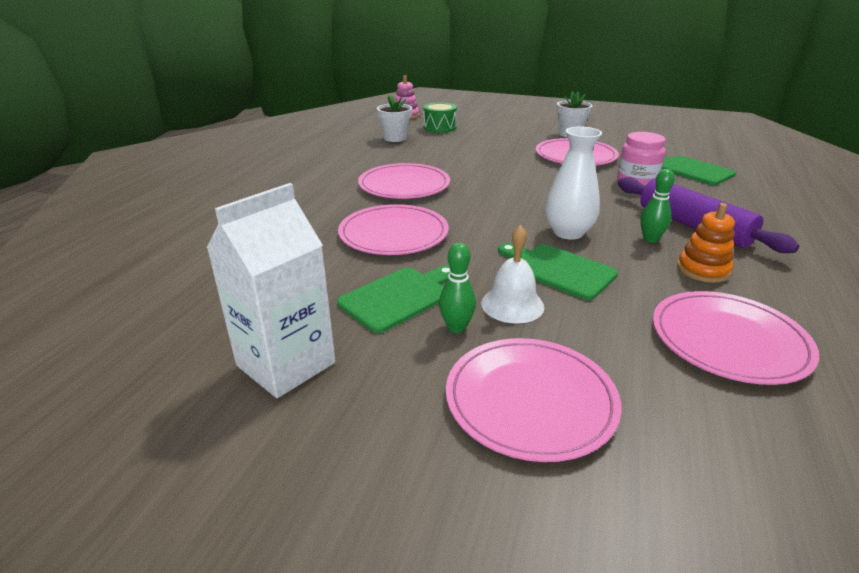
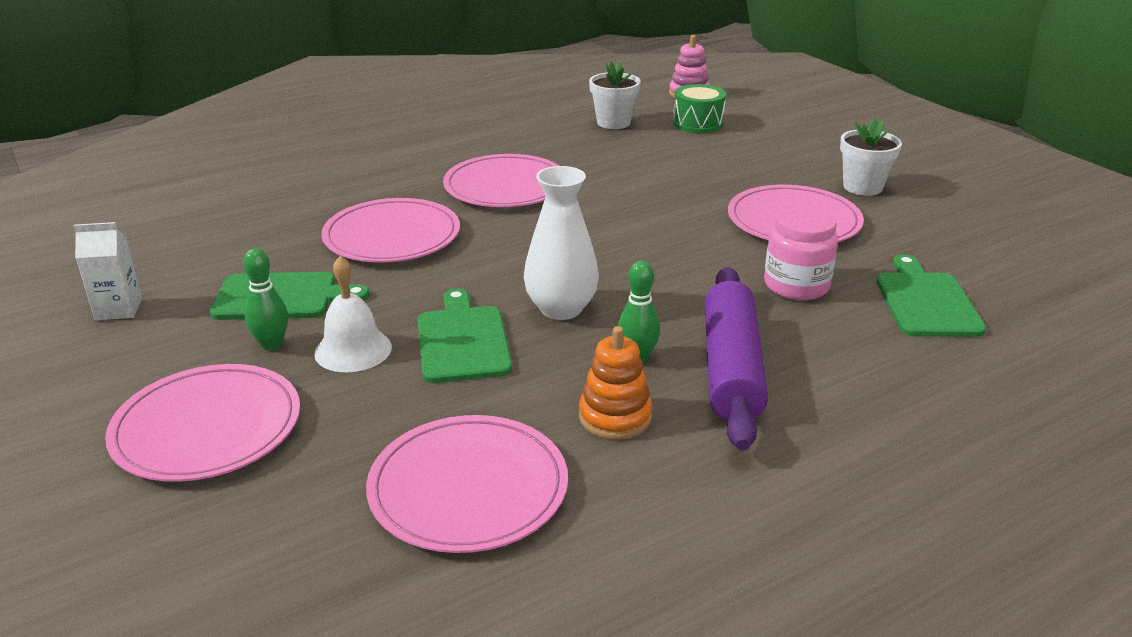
camera: 40 degrees right, 0 degrees up
white carton [207,183,336,398] -> white carton [74,222,142,320], size x0.54

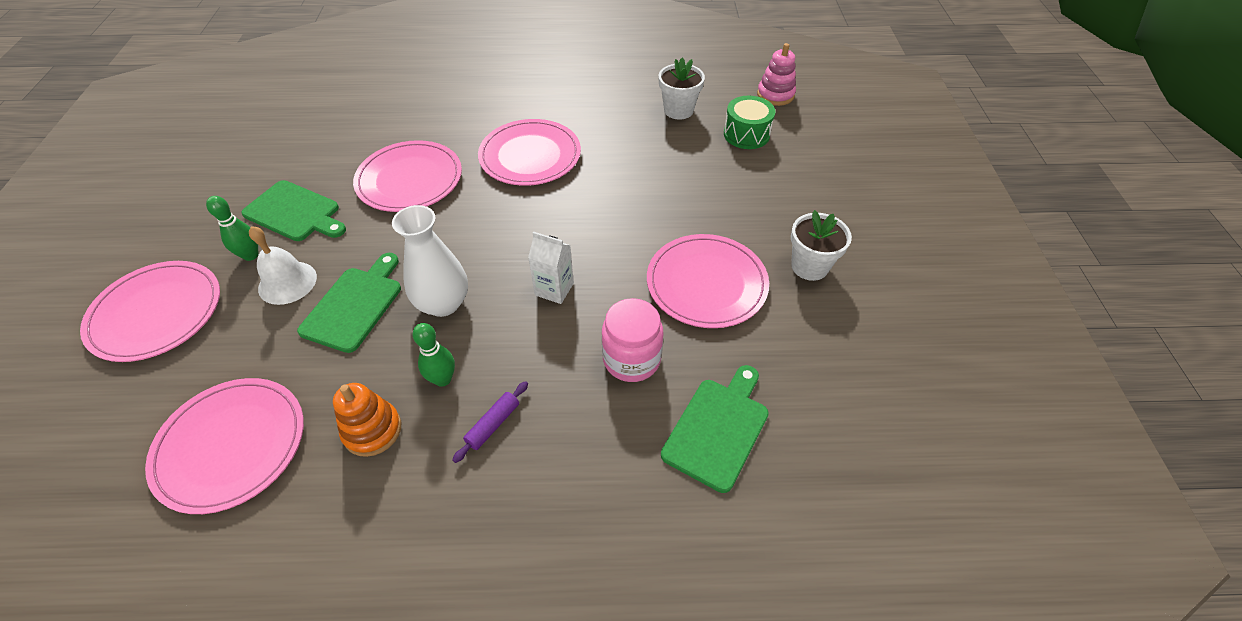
camera: 30 degrees right, 20 degrees up
white carton [74,222,142,320] -> white carton moved to [528,232,574,304]
purple rolling pin [704,267,768,451] -> purple rolling pin [453,381,528,463], size x0.42

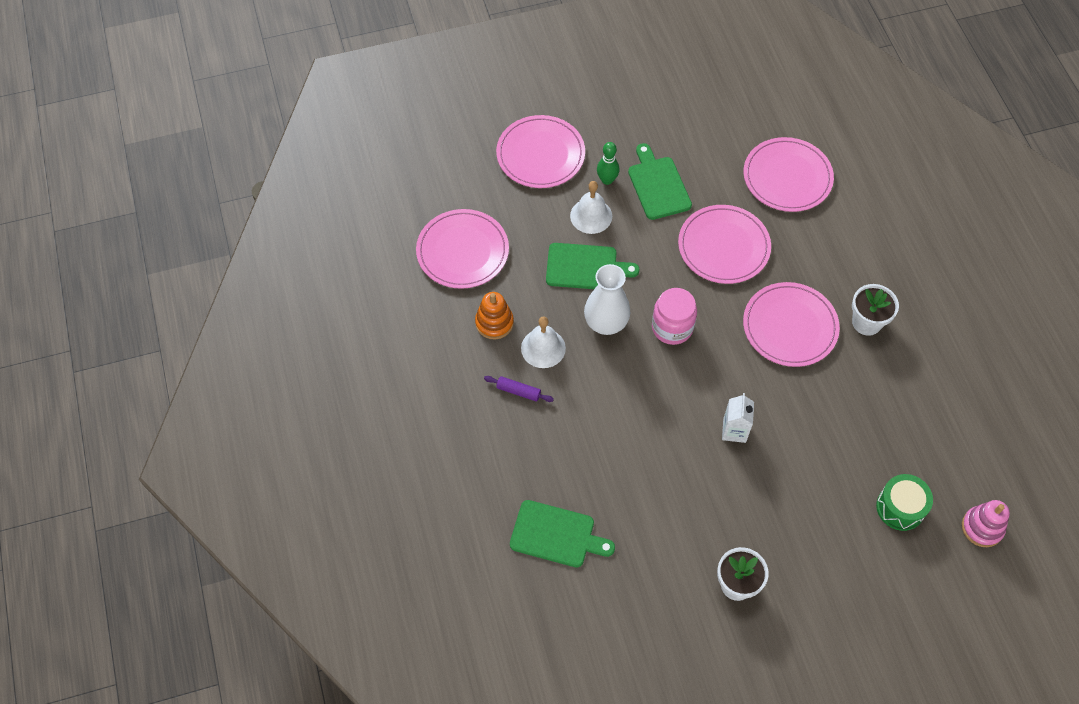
camera: 75 degrees right, 10 degrees up
green cutting board [241,180,346,241] -> green cutting board turned 150 degrees clockwise [628,143,692,220]
green bowling pin [412,323,455,387] -> white bell [521,316,566,368]
white carton [528,232,574,304] -> white carton moved to [722,393,754,443]
pink jar [602,298,664,382] -> pink jar moved to [652,288,697,345]
pink plate [647,234,769,328] -> pink plate moved to [743,137,834,212]
white flower pot [658,57,705,120] -> white flower pot moved to [852,284,899,336]

